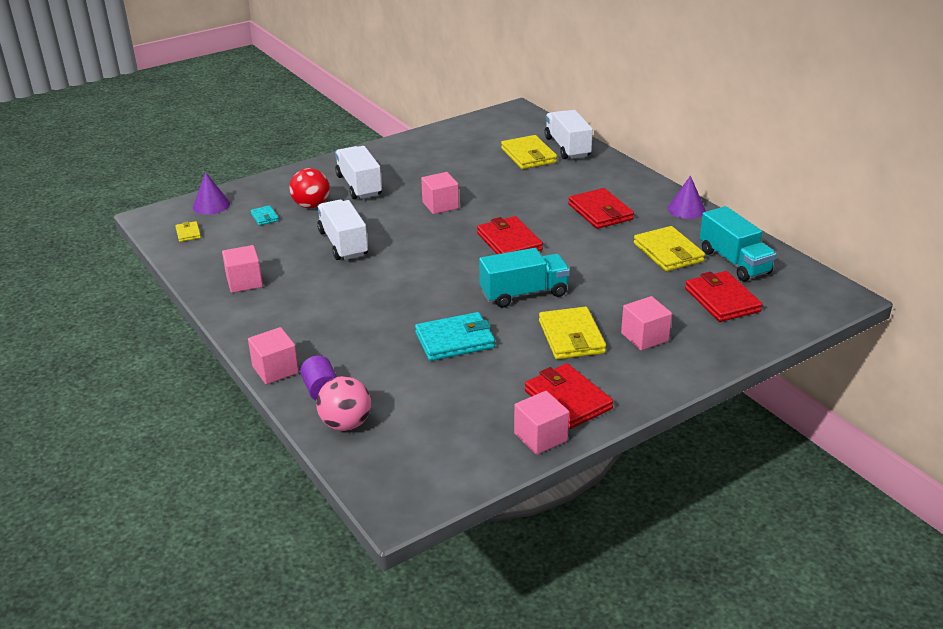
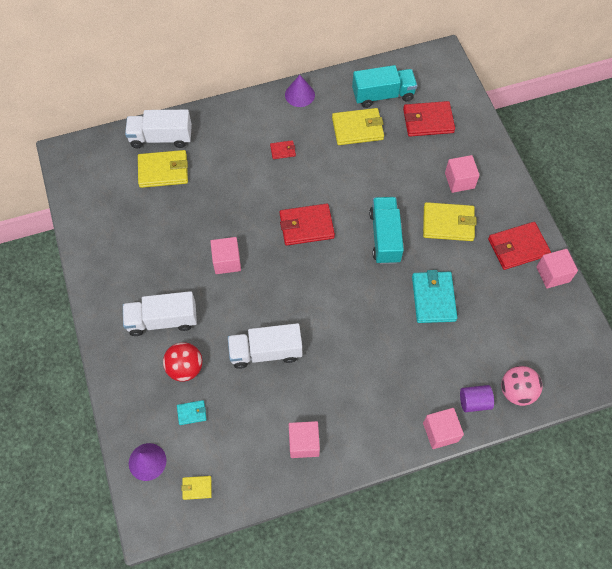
camera: 75 degrees left, 30 degrees up
red wallet [568,188,634,229] -> red wallet [270,140,296,159], size x0.49

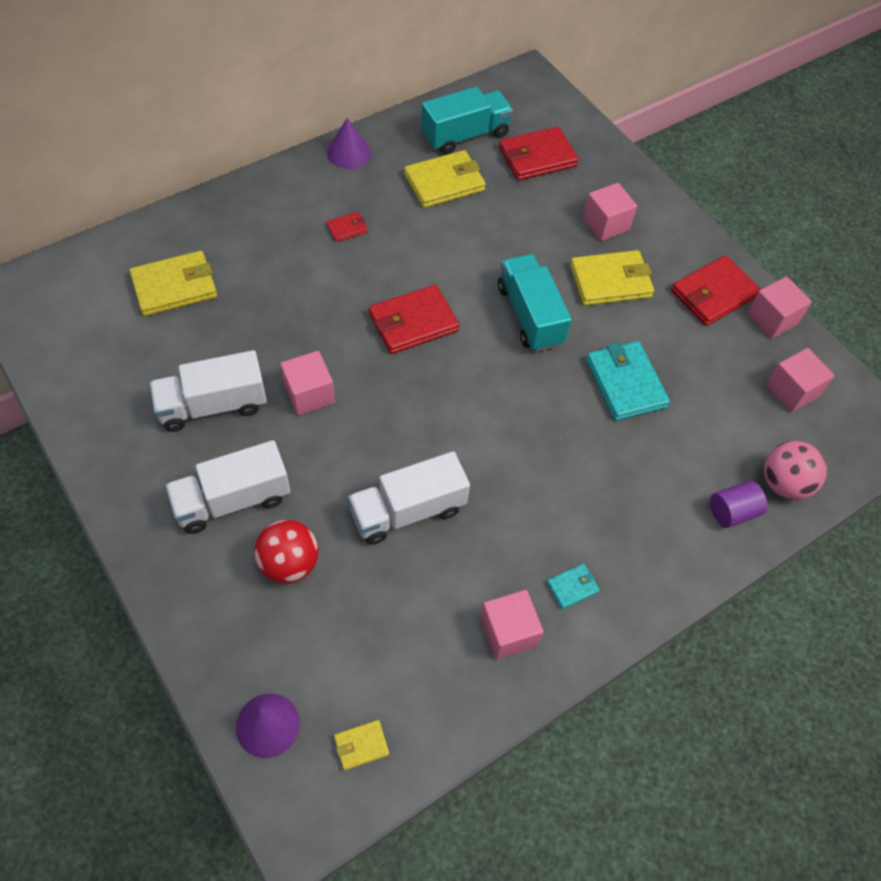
camera: 20 degrees left, 5 degrees down
white truck [125,110,192,148] -> white truck moved to [149,350,267,432]
turquoise wallet [177,400,207,425] -> turquoise wallet moved to [547,564,600,609]
pink cube [423,408,464,449] -> pink cube moved to [766,348,834,412]

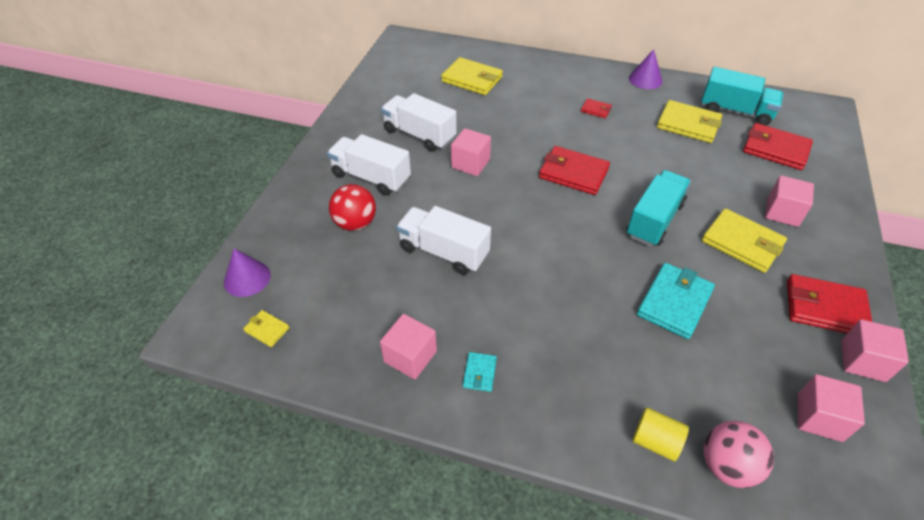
camera: 55 degrees right, 10 degrees down
turquoise wallet [547,564,600,609] -> turquoise wallet turned 75 degrees clockwise [463,352,497,392]
purple cylinder [710,481,767,528] -> yellow cylinder [633,407,689,461]

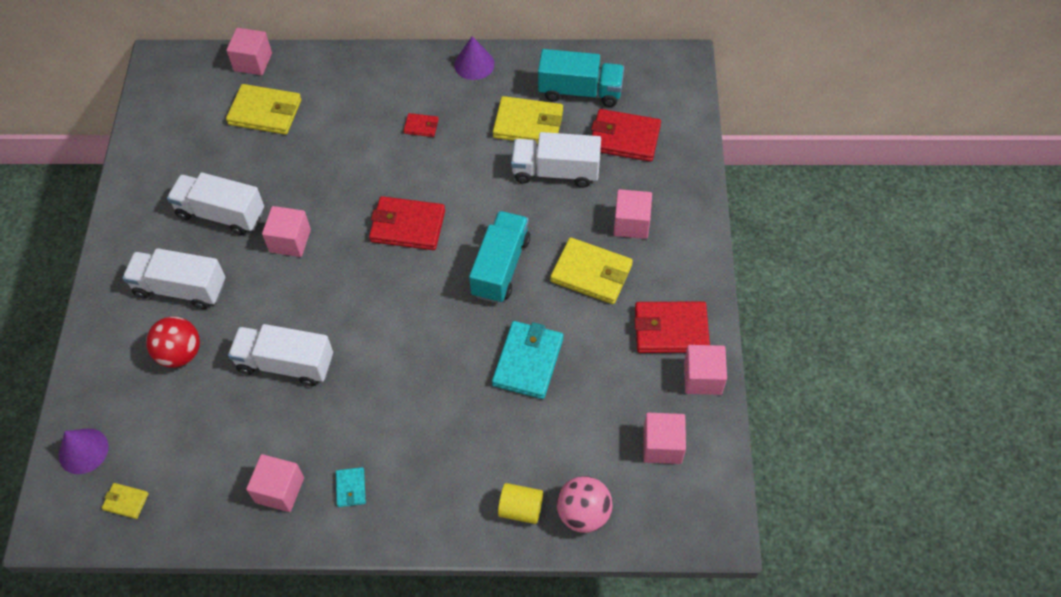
camera: 15 degrees left, 10 degrees up
none -> pink cube [226,28,272,75]
none -> white truck [511,132,601,188]

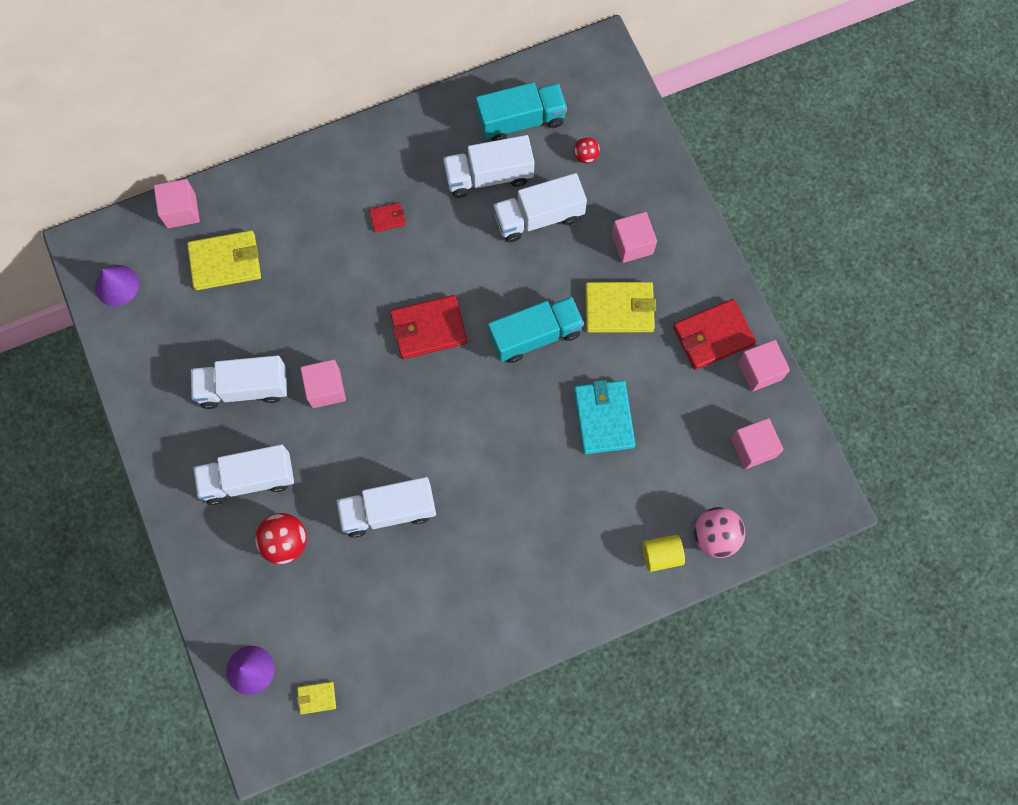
camera: 25 degrees left, 15 degrees up
pink cube [246,454,304,512] -> none
turquoise wallet [336,467,366,507] -> none
purple cone [454,36,495,80] -> purple cone moved to [95,265,139,306]
turquoise truck [469,211,530,303] -> turquoise truck turned 75 degrees clockwise [488,297,584,363]
yellow wallet [493,96,563,144] -> white truck [443,135,534,198]
red wallet [591,109,661,162] -> red ball [574,137,600,163]

